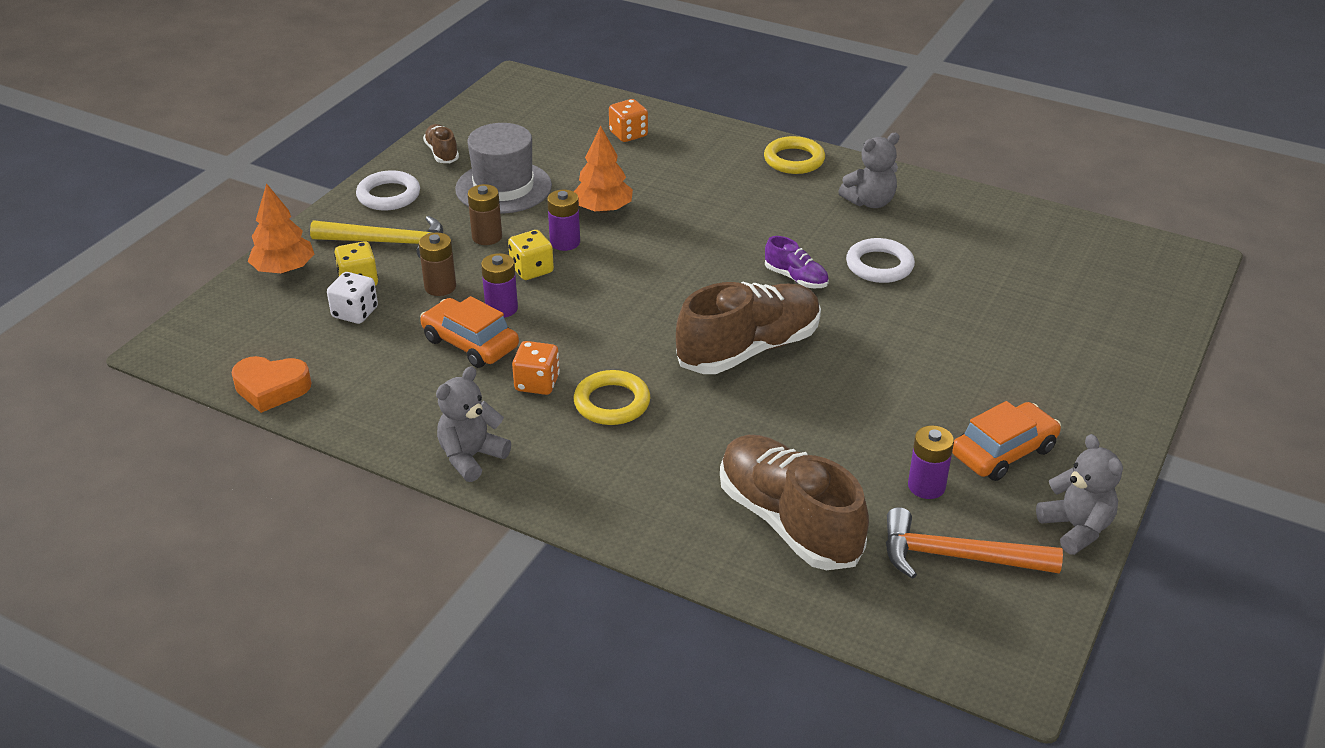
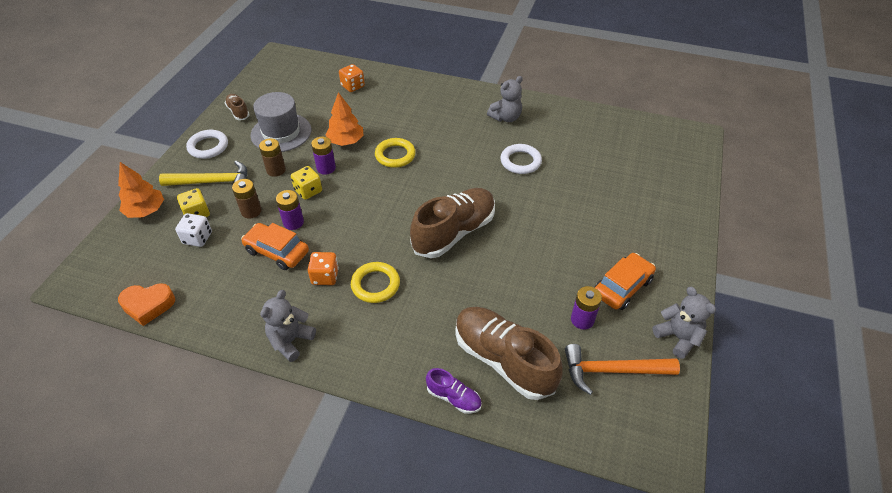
camera: 10 degrees left, 10 degrees up
yellow ring [764,136,825,174] -> yellow ring moved to [375,138,416,168]
purple shoe [765,236,829,288] -> purple shoe moved to [426,368,482,414]

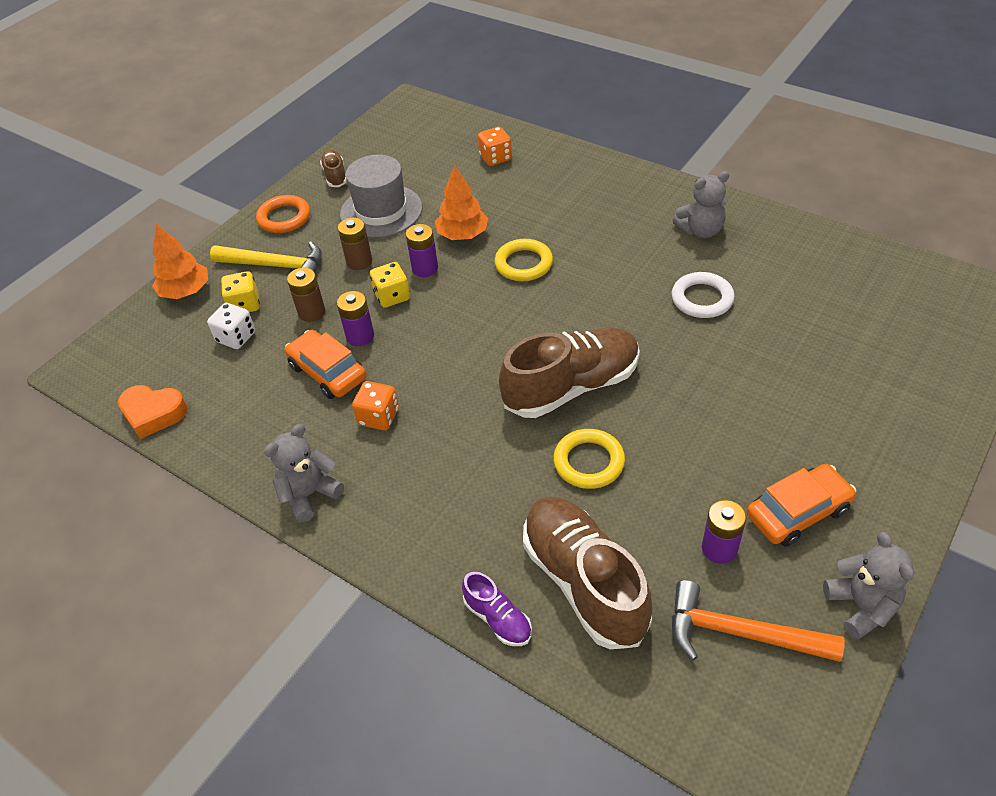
camera: 20 degrees right, 0 degrees up
white ring [186,130,228,159] -> orange ring [256,195,310,233]
yellow ring [351,262,400,303] -> yellow ring moved to [553,429,625,489]

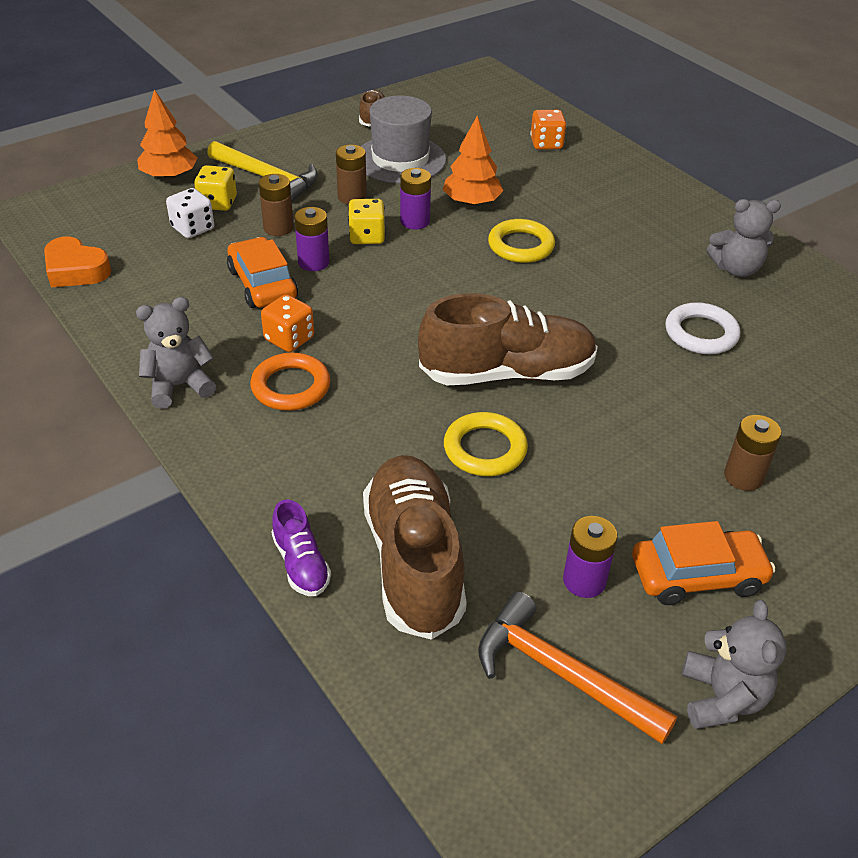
camera: 15 degrees right, 5 degrees down
orange ring [256,195,310,233] -> orange ring moved to [250,353,330,411]
none -> brown battery [724,415,782,491]

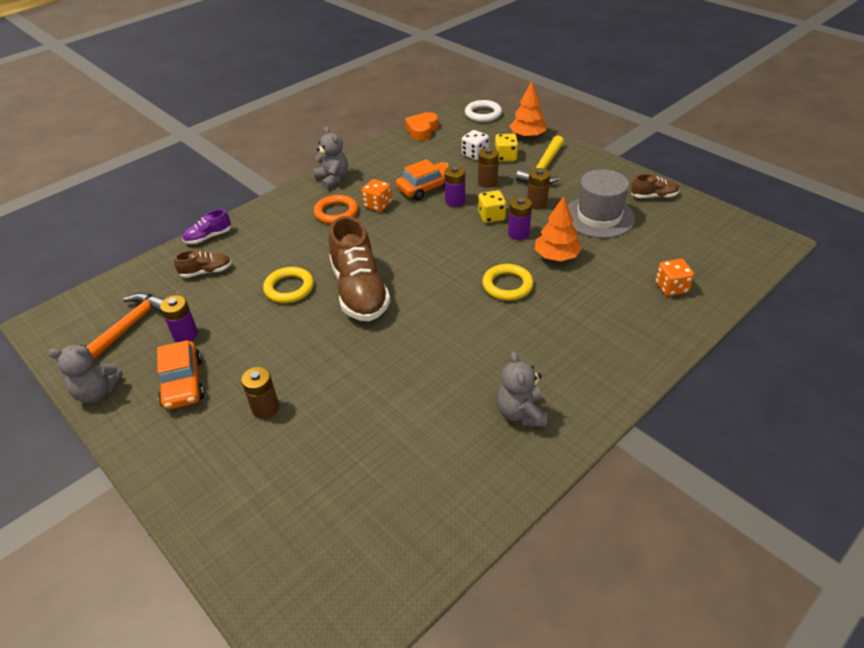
camera: 85 degrees right, 0 degrees up
brown shoe [363,455,467,640] -> brown shoe [174,250,232,278], size x0.47
white ring [665,302,740,354] -> white ring moved to [465,100,502,122]

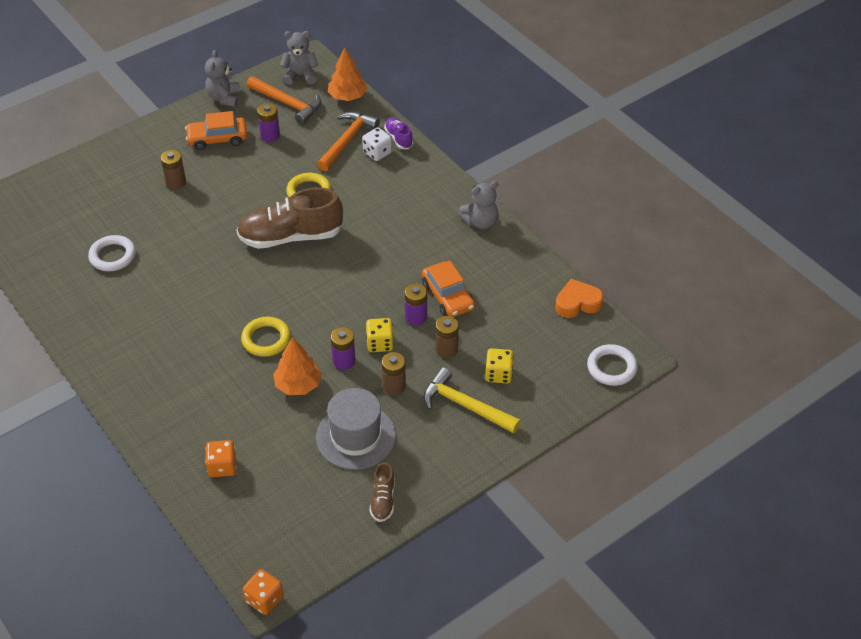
camera: 95 degrees right, 5 degrees up
brown shoe [174,250,232,278] -> orange hammer [317,112,380,171]
orange ring [314,195,358,224] -> none
orange dice [361,179,392,212] -> orange dice moved to [243,569,284,615]
orange heart [405,112,439,140] -> orange heart turned 45 degrees counterclockwise [555,279,604,318]
white dice [462,130,489,160] -> white dice moved to [362,127,392,161]
grey teddy bear [497,351,547,427] -> grey teddy bear moved to [280,31,318,85]
orange tree [509,81,547,138] -> orange tree moved to [328,48,367,101]
none -> white ring [88,235,136,271]

